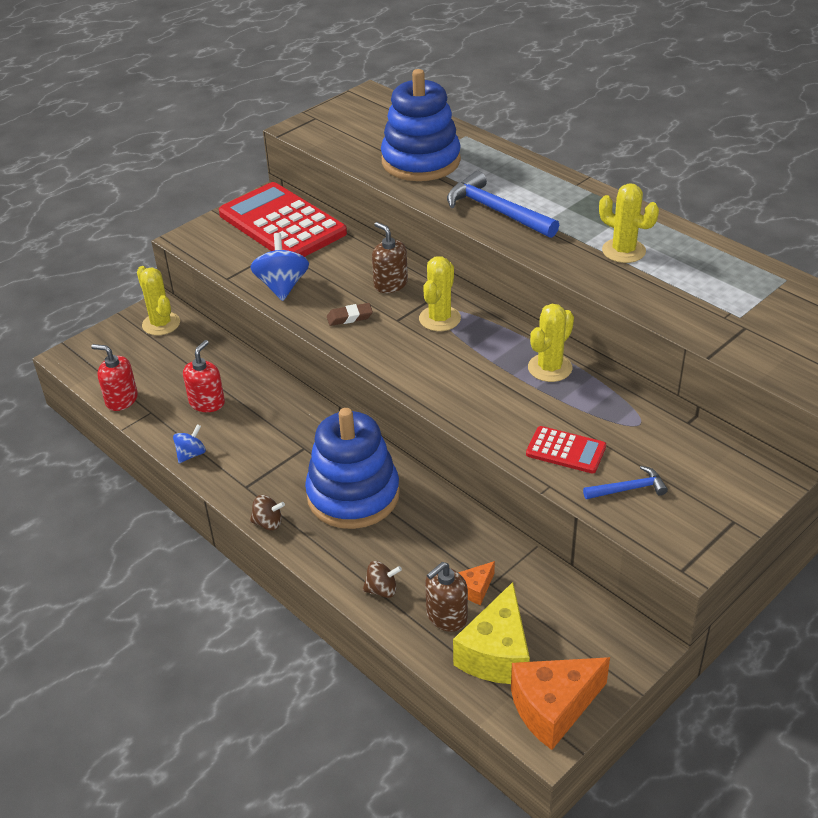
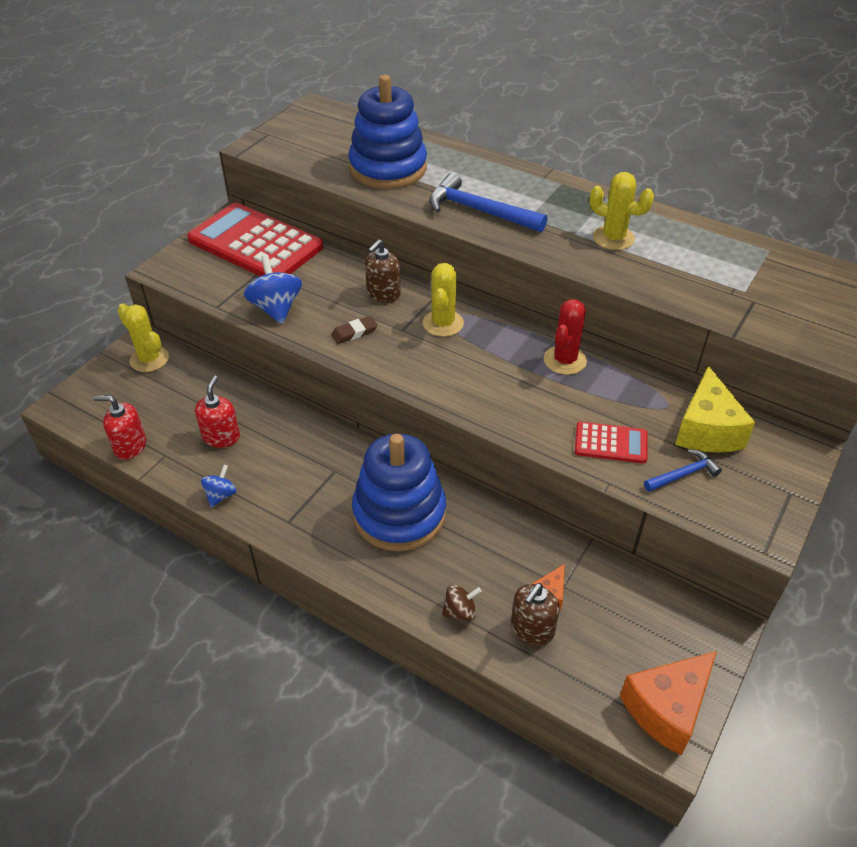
camera: 15 degrees left, 5 degrees up
brown spinning top [250,495,285,530] -> none
brown soap dispenser [372,222,408,293] -> brown soap dispenser turned 90 degrees counterclockwise [365,239,401,303]
yellow cheese [453,582,530,684] -> yellow cheese moved to [675,366,756,452]
yellow cactus [528,304,574,382] -> red cactus [544,299,587,375]

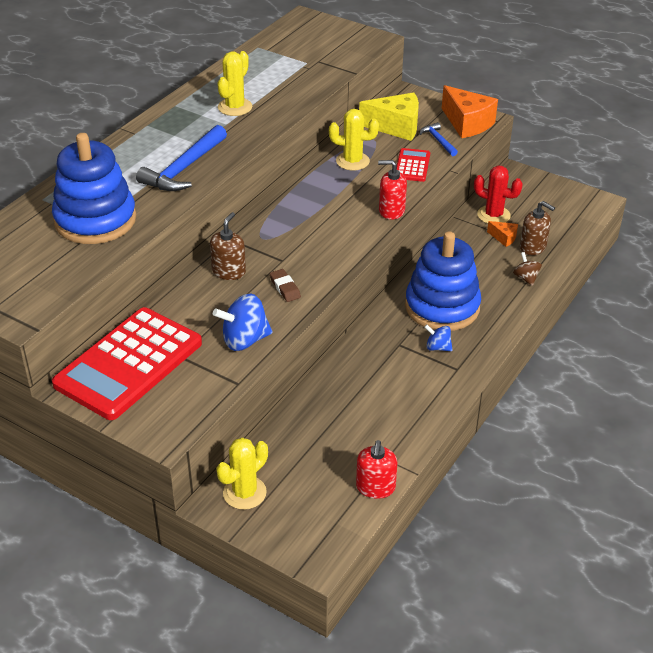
camera: 90 degrees left, 5 degrees down
red soap dispenser [195,375,240,448] -> red soap dispenser moved to [378,160,407,220]
blue spinning top [201,465,237,507] -> blue spinning top moved to [424,324,453,351]
brown soap dispenser [365,239,401,303] -> brown soap dispenser turned 105 degrees counterclockwise [210,212,246,280]
yellow cactus [423,263,464,337] -> yellow cactus moved to [329,109,379,171]
red cactus [544,299,587,375] -> red cactus moved to [474,166,523,224]
orange cheese [620,651,717,755] -> orange cheese moved to [442,85,498,138]

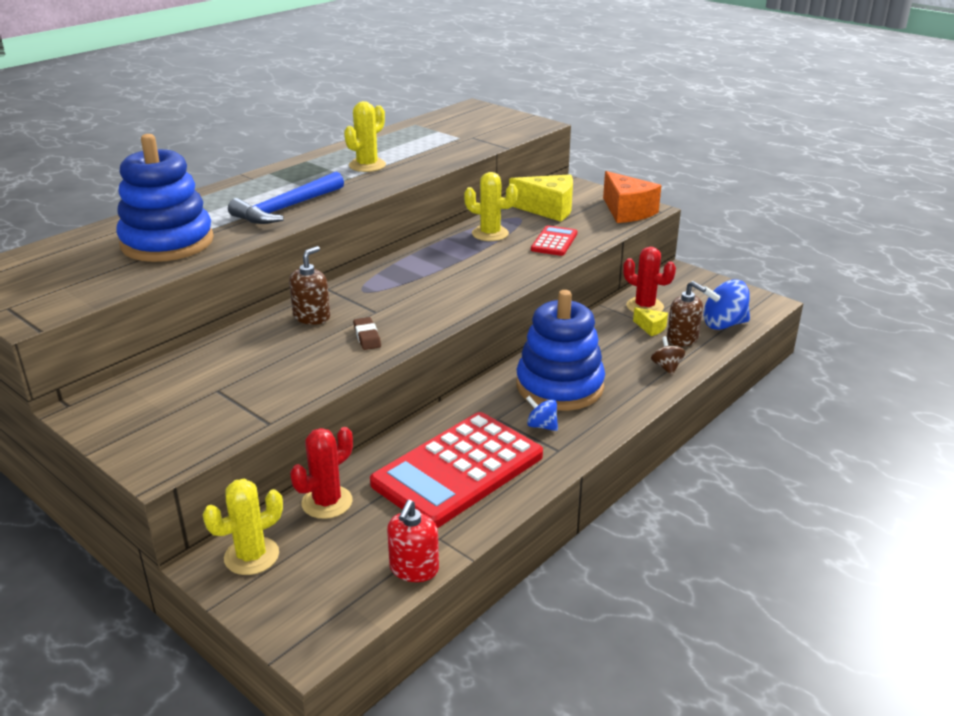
camera: 10 degrees right, 10 degrees down
red calculator [52,307,202,420] -> red calculator moved to [370,412,543,528]
blue spinning top [213,294,272,351] -> blue spinning top moved to [702,280,750,330]
red soap dispenser [378,160,407,220] -> none
blue hammer [419,122,458,156] -> none
orange cheese [487,221,518,247] -> yellow cheese [633,307,668,336]
none -> red cactus [290,427,353,519]

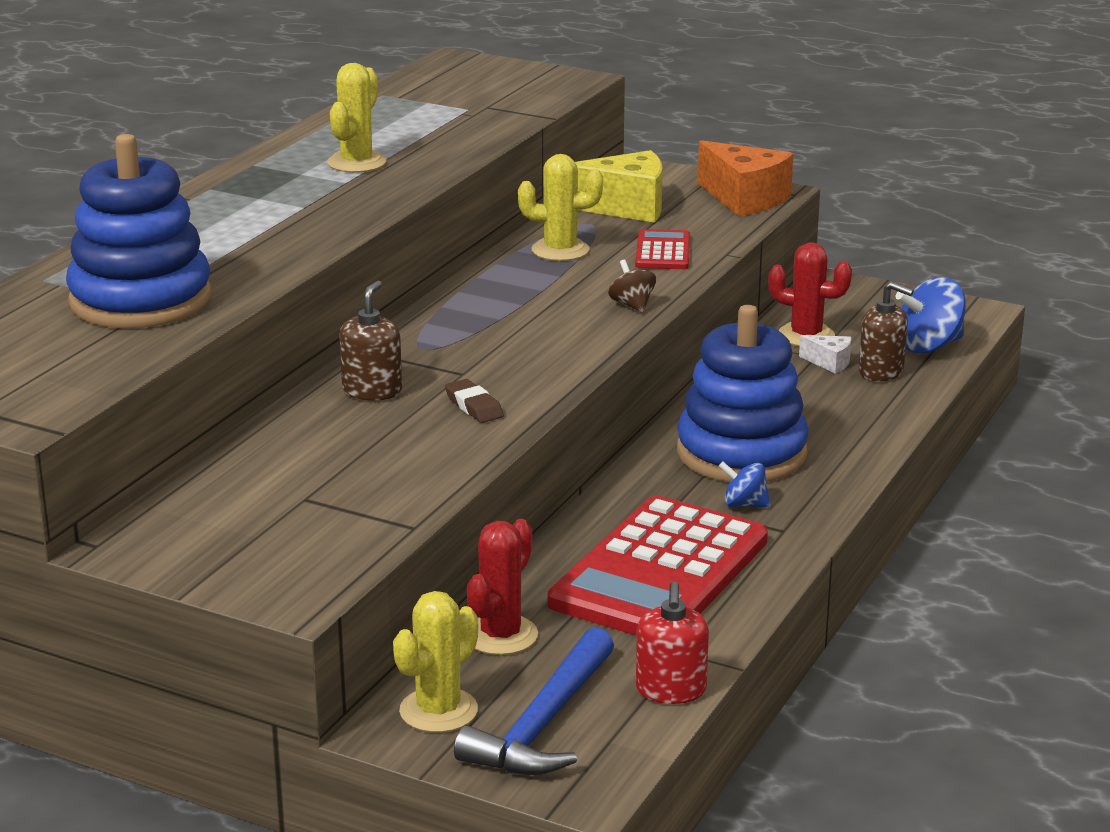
camera: 15 degrees left, 5 degrees down
blue hammer [228,172,344,224] -> blue hammer moved to [454,627,614,775]
yellow cheese [633,307,668,336] -> white cheese [799,335,851,374]
brown spinning top [651,336,685,375] -> brown spinning top moved to [608,259,656,313]

